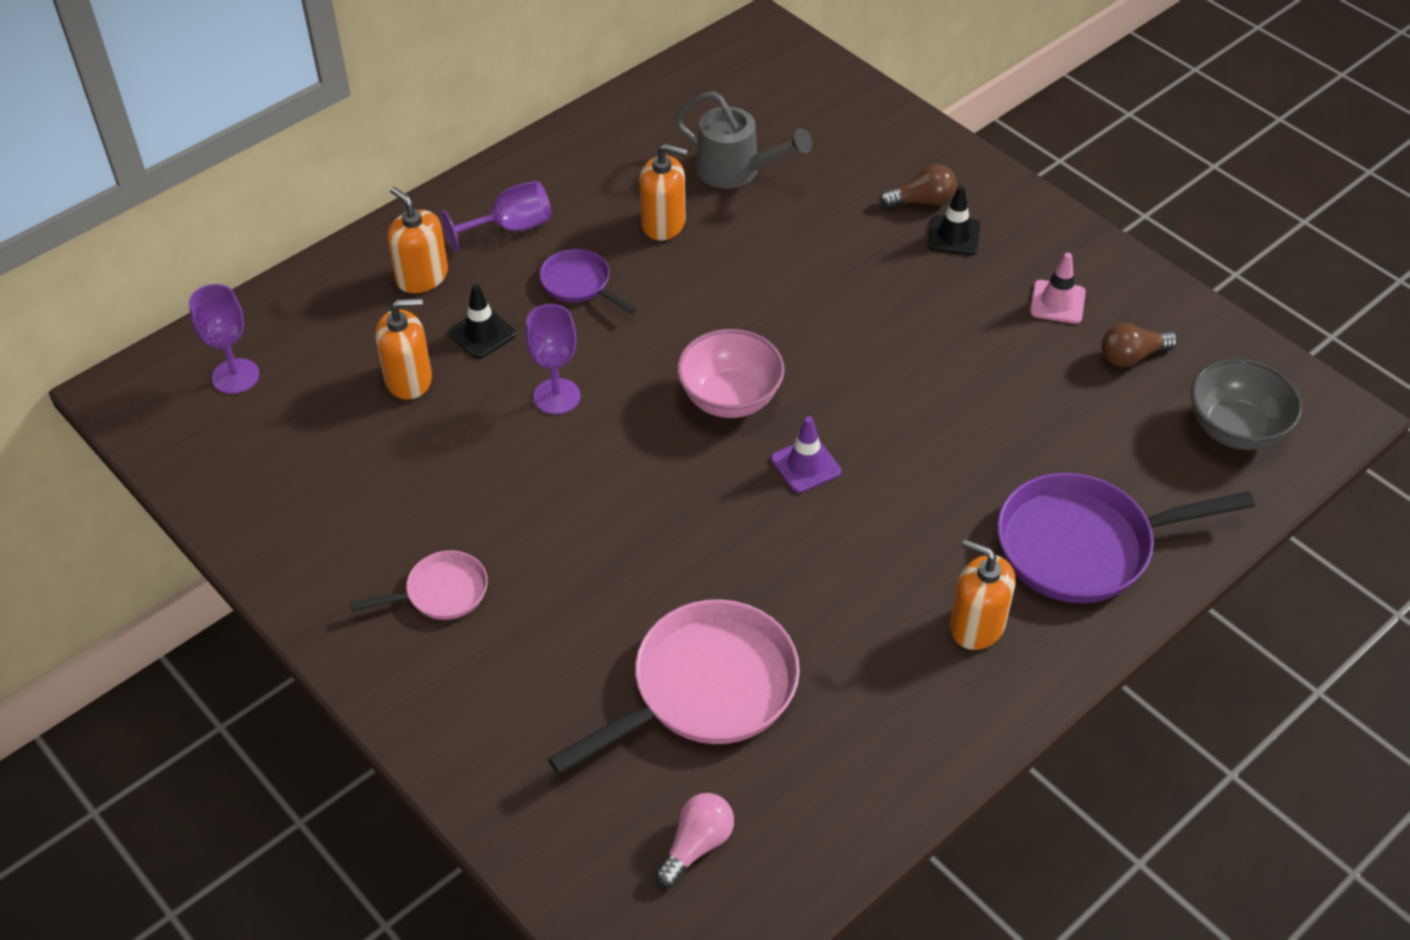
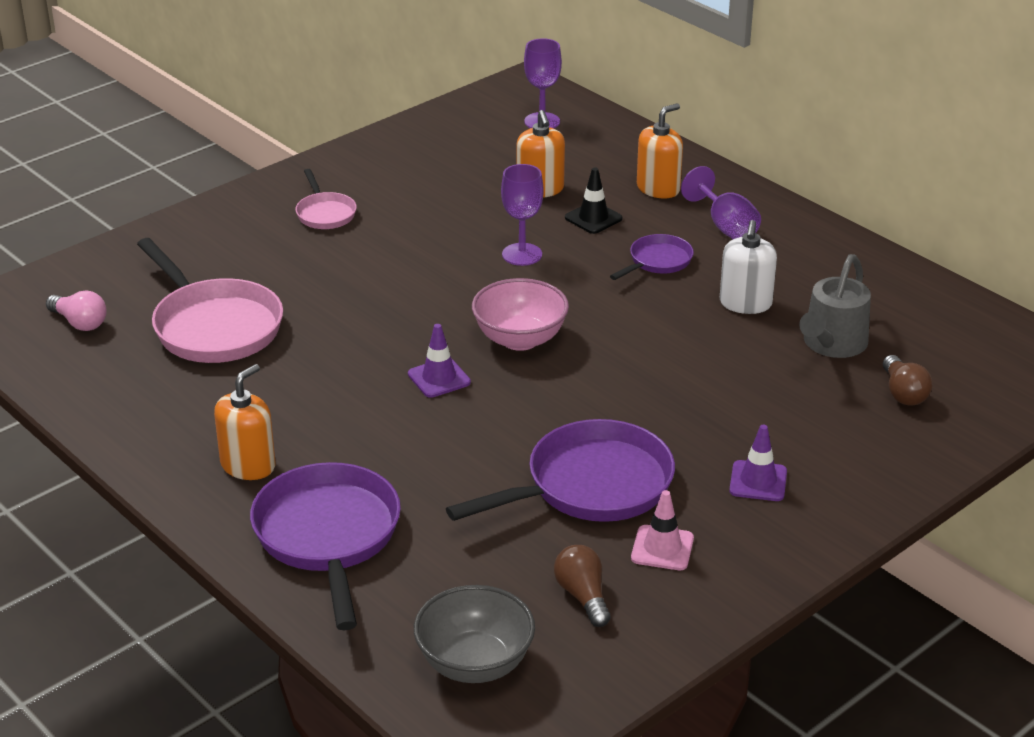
camera: 90 degrees right, 15 degrees down
orange soap dispenser [639,144,688,241] -> white soap dispenser [720,220,777,314]
brown light bulb [879,164,957,208] -> brown light bulb moved to [883,355,932,406]
black traffic cone [928,186,981,255] -> purple traffic cone [729,425,787,501]
none -> purple pan [446,419,675,522]

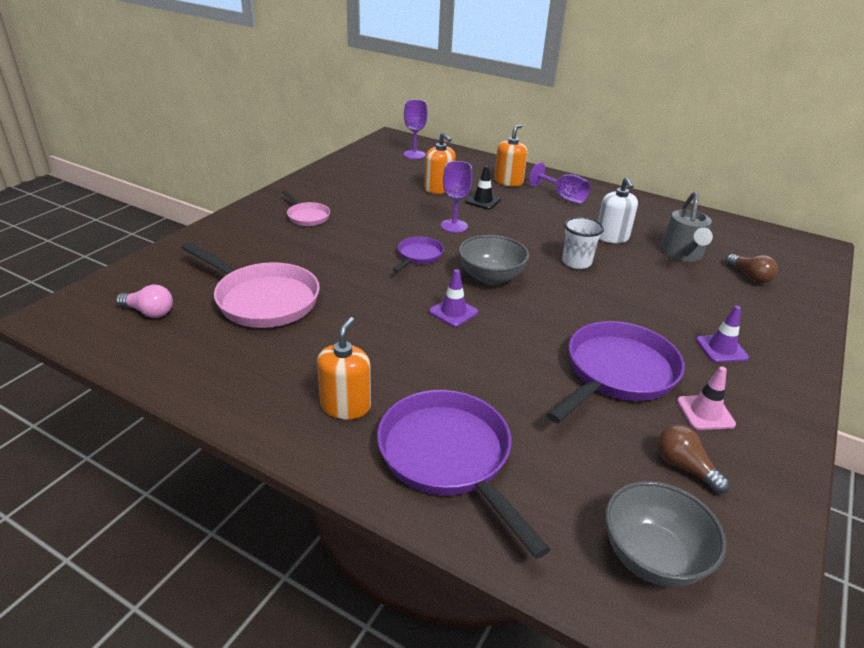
camera: 20 degrees left, 0 degrees up
pink bowl [472,278,569,351] -> grey bowl [459,235,529,285]
purple pan [610,234,694,280] -> purple pan moved to [393,237,444,272]
none -> white cup [562,217,604,269]

